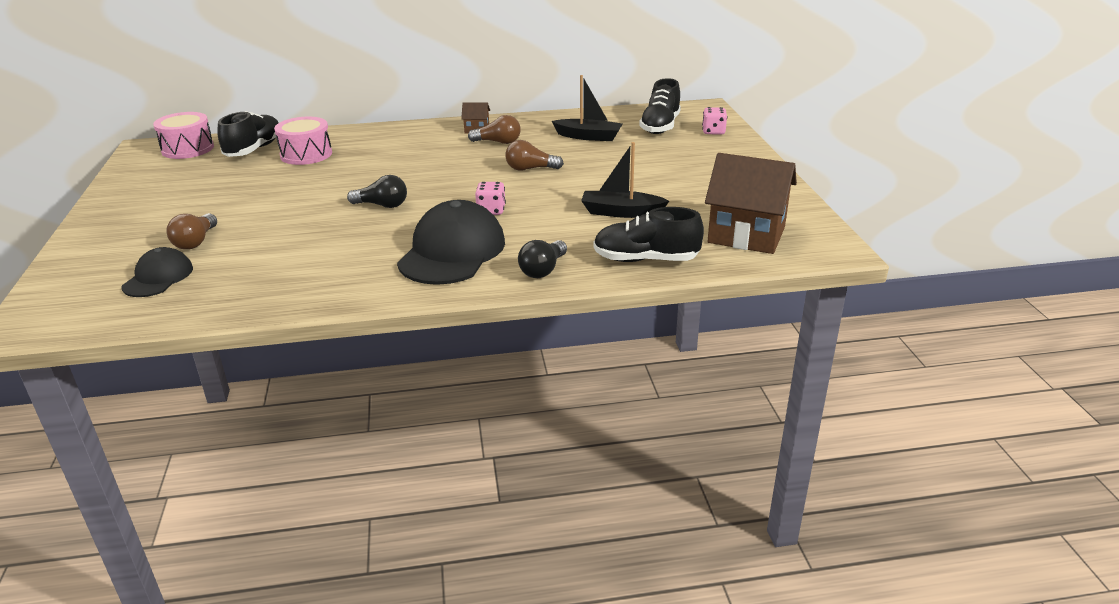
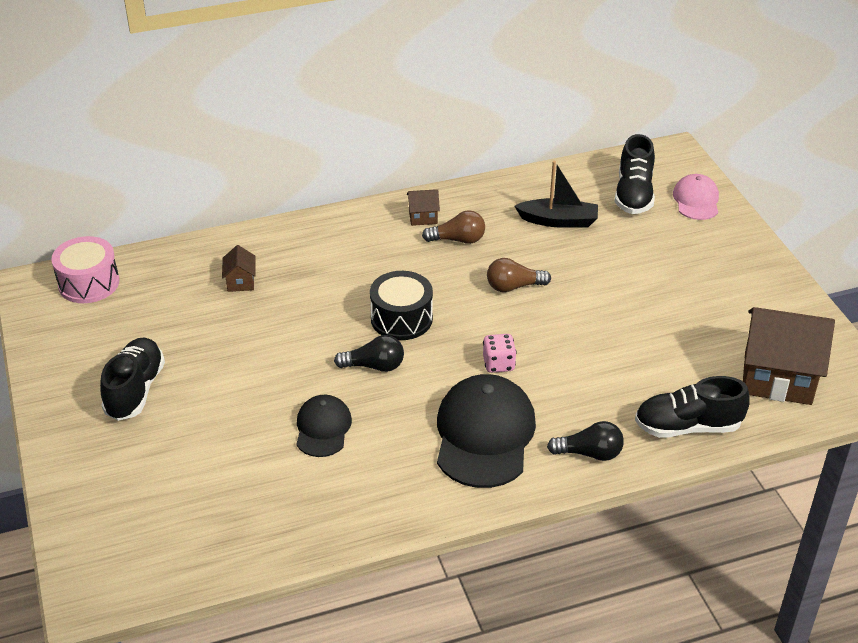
camera: 10 degrees left, 10 degrees up
black cap [122,247,193,297] -> black cap moved to [296,395,352,457]
brown light bulb [166,213,217,250] -> none
black shoe [217,111,279,157] -> black shoe moved to [100,338,165,421]
pink drum [274,117,332,165] -> brown house [222,245,256,292]
black light bulb [518,240,567,278] -> black light bulb turned 105 degrees counterclockwise [547,421,624,461]
black boat [581,142,669,218] -> none
pink dice [702,107,727,135] -> pink cap [673,174,719,220]
none -> black drum [370,271,433,340]

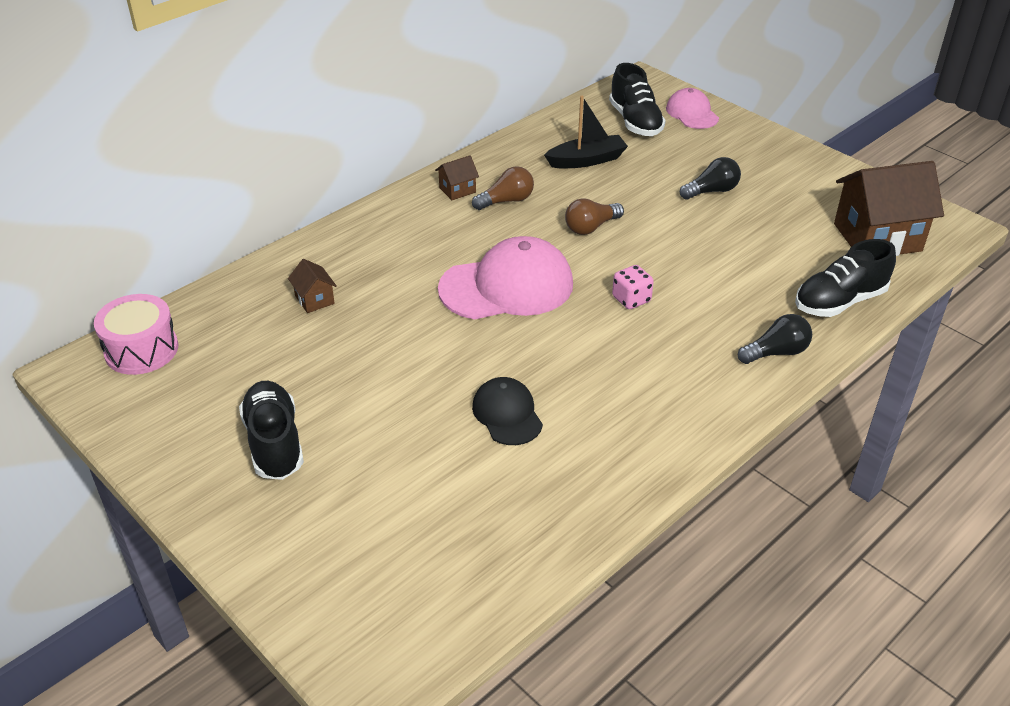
camera: 25 degrees left, 0 degrees up
black light bulb [334,335,404,372] -> black light bulb moved to [680,157,741,199]
black drum [370,271,433,340] -> pink cap [438,236,573,320]
black cap [437,374,536,488] -> none

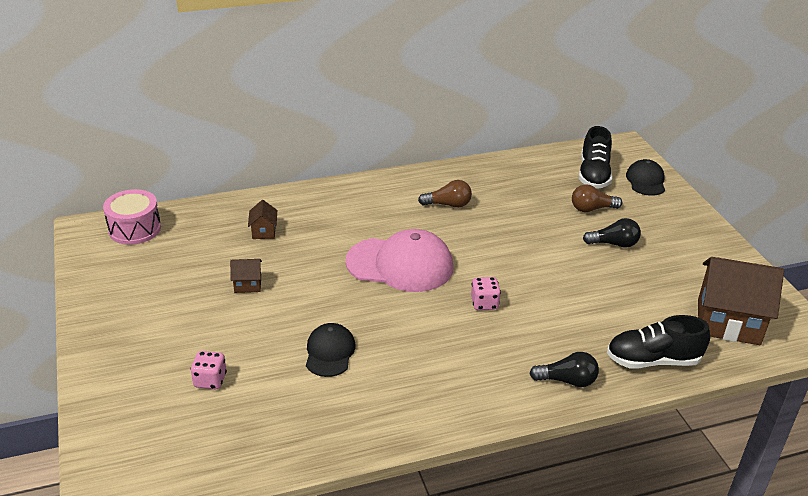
camera: 25 degrees right, 5 degrees down
black shoe [239,381,304,480] -> none
brown house [435,156,479,200] -> brown house moved to [230,259,262,293]
black boat [544,96,628,168] -> none
brown light bulb [565,198,624,235] -> brown light bulb moved to [572,184,623,212]
pink cap [666,88,719,129] -> black cap [626,159,665,196]
none -> pink dice [190,351,227,389]

